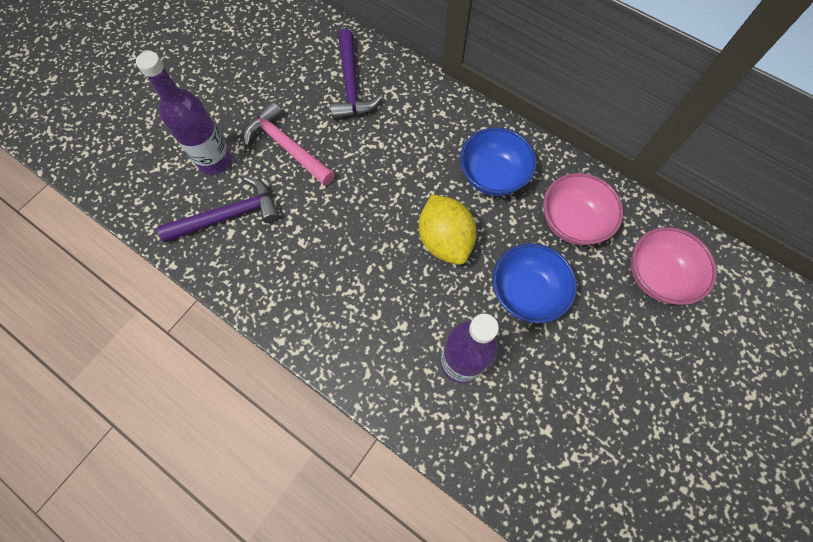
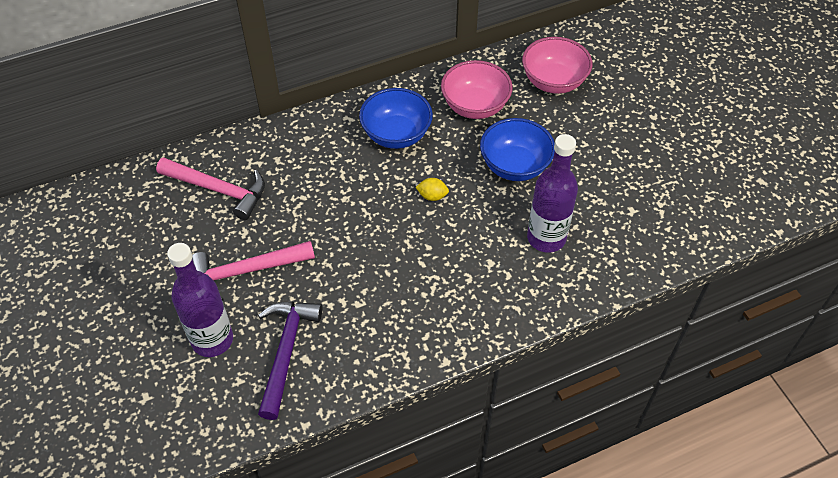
camera: 60 degrees left, 15 degrees down
purple hammer [331,29,382,119] -> pink hammer [156,157,265,220]
yellow lemon [419,194,477,265] -> yellow lemon [416,178,449,201], size x0.44

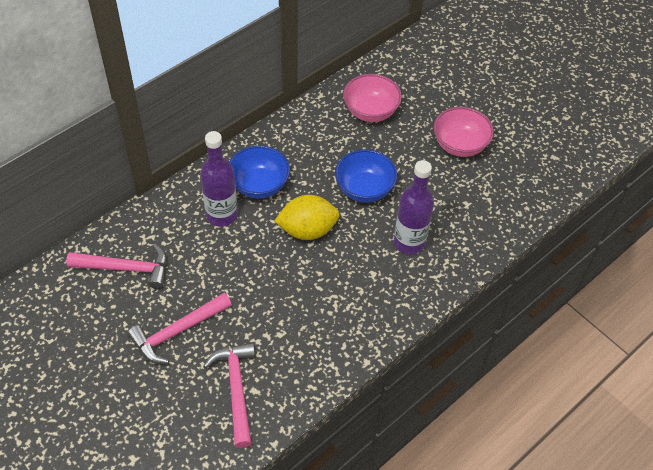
camera: 20 degrees left, 0 degrees up
purple bottle [167,243,233,357] -> purple bottle moved to [200,131,238,227]
purple hammer [258,302,322,420] -> pink hammer [203,342,255,448]
yellow lemon [416,178,449,201] -> yellow lemon [274,195,340,240], size x2.29
pink bowl [441,60,513,119] -> pink bowl moved to [434,107,494,157]

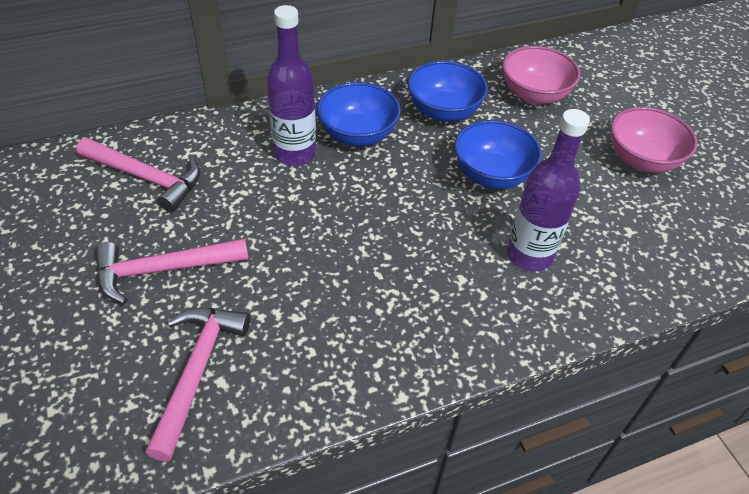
camera: 20 degrees right, 5 degrees down
yellow lemon [274,195,340,240] -> none
none -> blue bowl [408,61,488,122]

